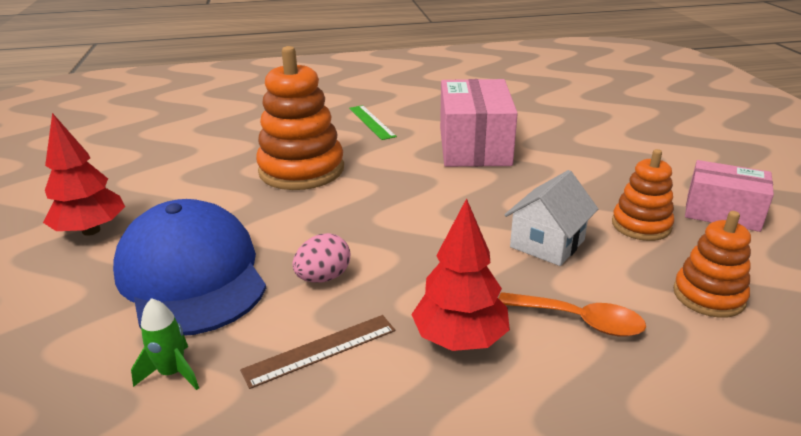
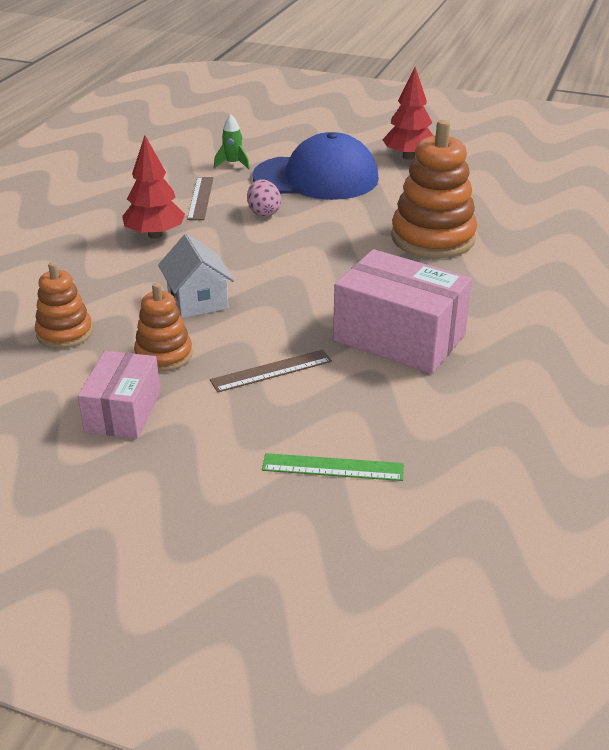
camera: 120 degrees right, 5 degrees up
green ruler [349,105,397,140] -> green ruler moved to [262,453,404,481]
orange spoon [498,292,646,337] -> none
pink box [685,160,774,232] -> pink box turned 45 degrees counterclockwise [78,351,160,439]
none -> brown ruler [210,349,332,393]

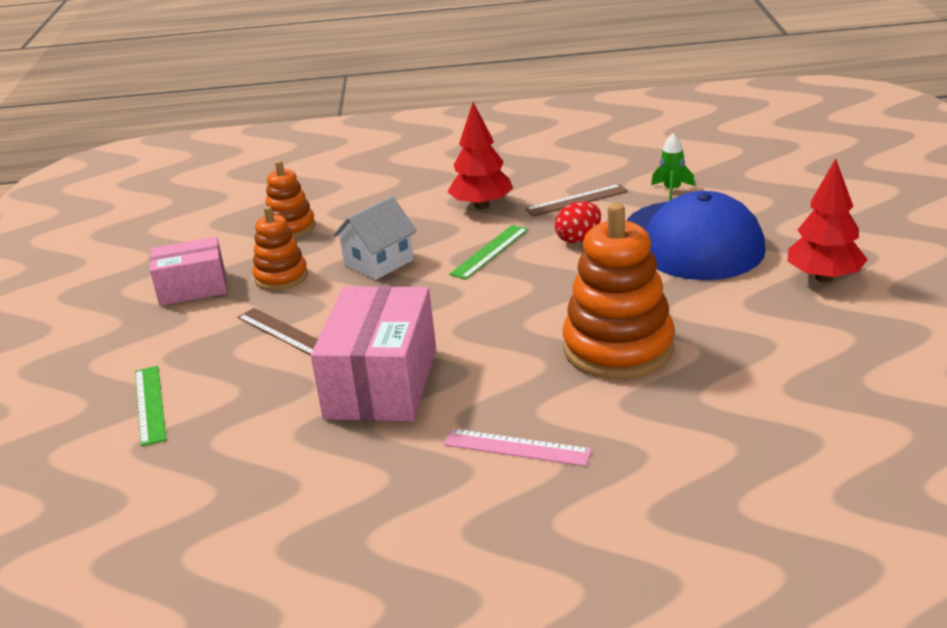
camera: 70 degrees right, 5 degrees down
pink egg [247,180,281,217] -> red egg [555,201,601,243]
none -> pink ruler [444,429,592,466]
none -> green ruler [449,225,528,280]

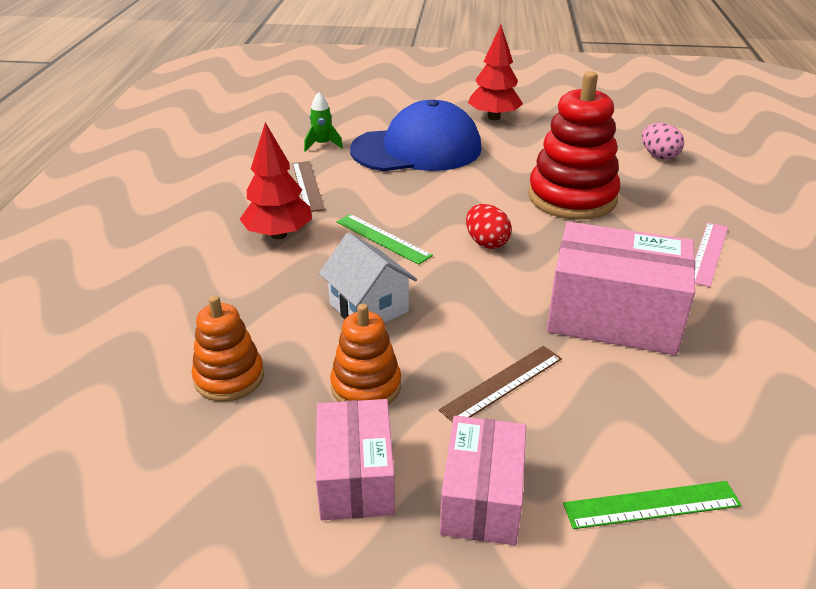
camera: 85 degrees left, 5 degrees up
red egg [555,201,601,243] -> red egg moved to [466,204,512,249]
orange stacking toy [563,203,675,379] -> red stacking toy [528,71,620,220]
none -> pink box [440,416,526,545]
none -> pink egg [642,123,684,160]

